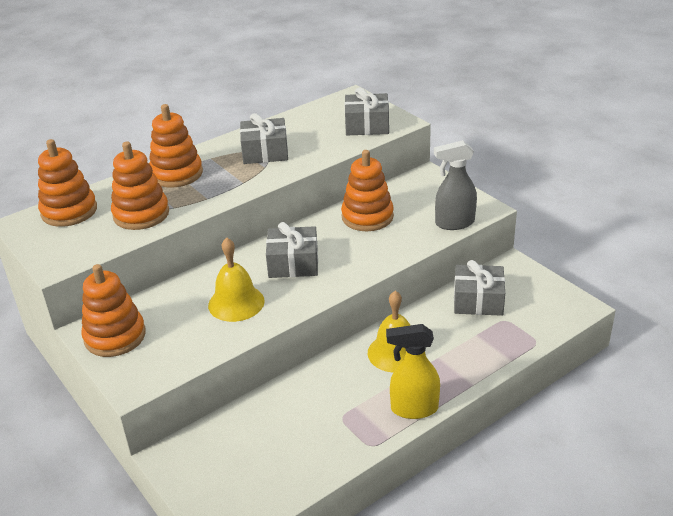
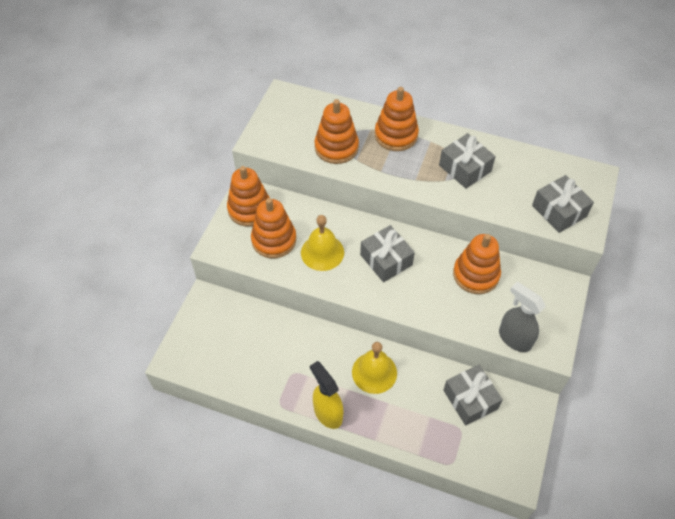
camera: 55 degrees right, 20 degrees up
orange stacking toy [38,139,97,227] -> orange stacking toy moved to [251,198,296,258]

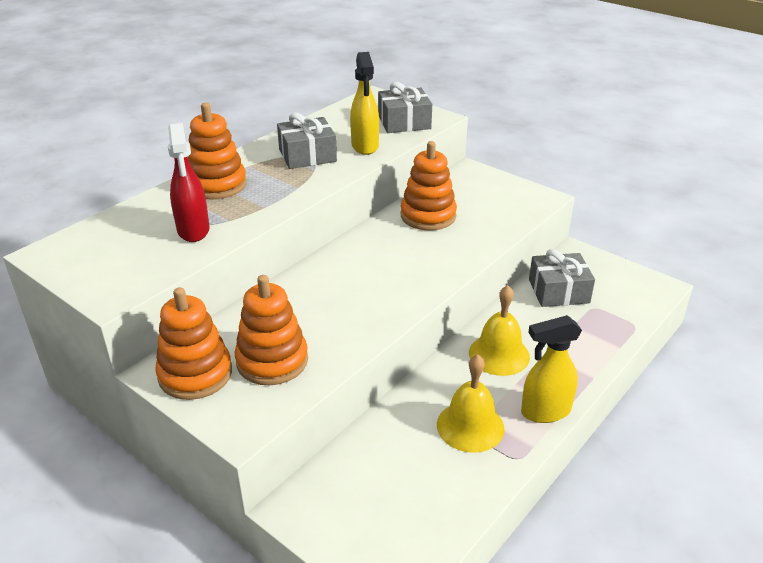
camera: 70 degrees left, 20 degrees down
yellow bell [301,215,344,271] -> yellow bell moved to [437,354,504,453]
orange stacking toy [314,99,359,164] -> red spray bottle [168,123,209,242]
grey gift [360,225,415,282] -> none
grey spray bottle [499,282,546,352] -> none
none -> yellow spray bottle [350,52,379,155]

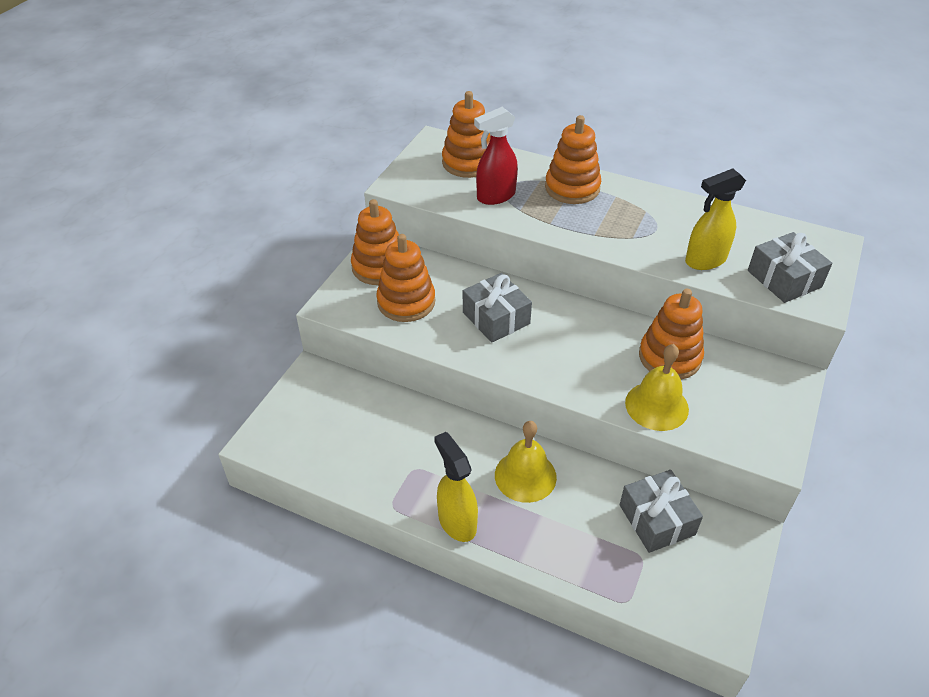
camera: 75 degrees right, 10 degrees up
grey gift [277,113,337,169] -> grey gift moved to [463,273,532,343]
yellow bell [437,354,504,453] -> yellow bell moved to [625,344,689,431]
none -> orange stacking toy [442,91,491,178]

